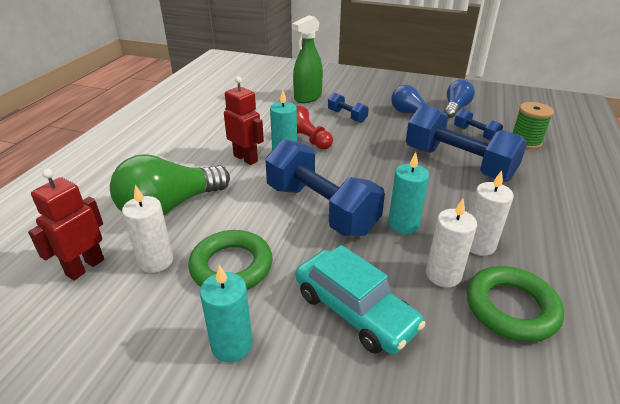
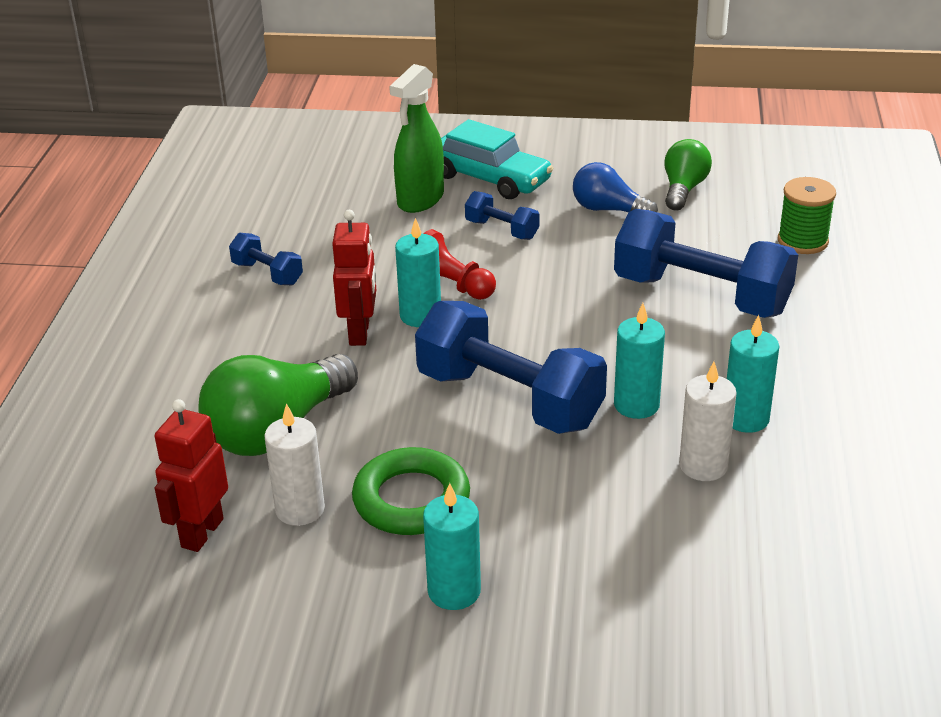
camera: 10 degrees left, 0 degrees up
red robot [224,76,264,165] -> red robot turned 60 degrees clockwise [332,210,376,346]
turquoise car [296,245,426,354] -> turquoise car moved to [441,119,553,199]
blue light bulb [444,79,475,118] -> green light bulb [664,139,712,211]
blue dumbbell [454,109,503,141] -> blue dumbbell moved to [229,233,303,285]
green ring [467,266,564,342] -> none
white candle [470,170,514,256] -> turquoise candle [727,315,780,433]

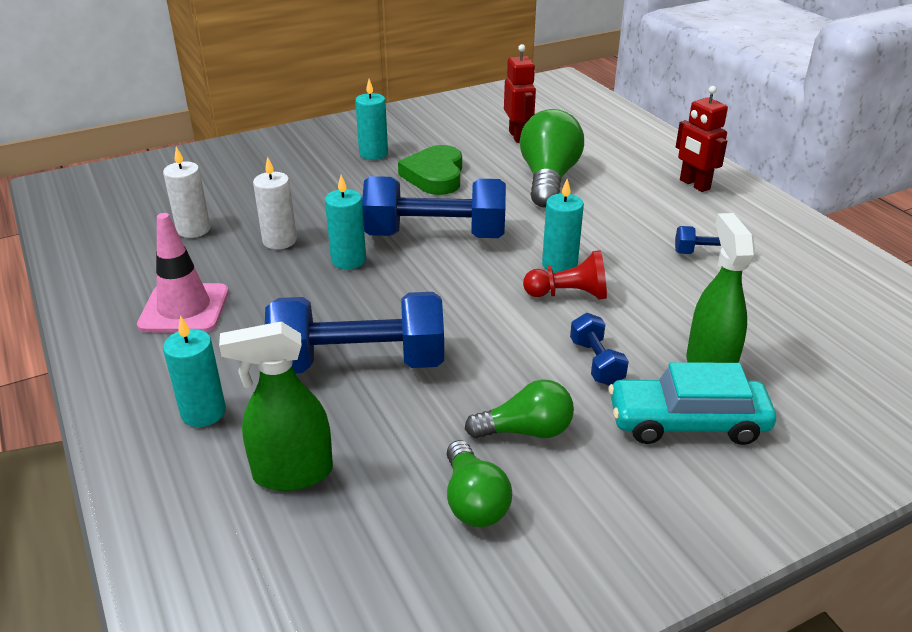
camera: 145 degrees right, 0 degrees up
white candle [264,404,325,526] -> white candle moved to [163,147,210,238]
red robot [332,210,376,346] -> red robot moved to [676,86,728,192]
green ring [352,447,470,535] -> green heart [398,145,462,195]
blue dumbbell [465,191,539,240] -> blue dumbbell turned 75 degrees clockwise [570,313,629,385]
blue light bulb [573,162,658,212] -> green light bulb [465,379,574,439]
turquoise candle [727,315,780,433] -> turquoise candle moved to [163,316,226,427]
green spool [778,177,836,254] -> green spray bottle [219,321,333,491]
none -> pink traffic cone [137,213,229,332]

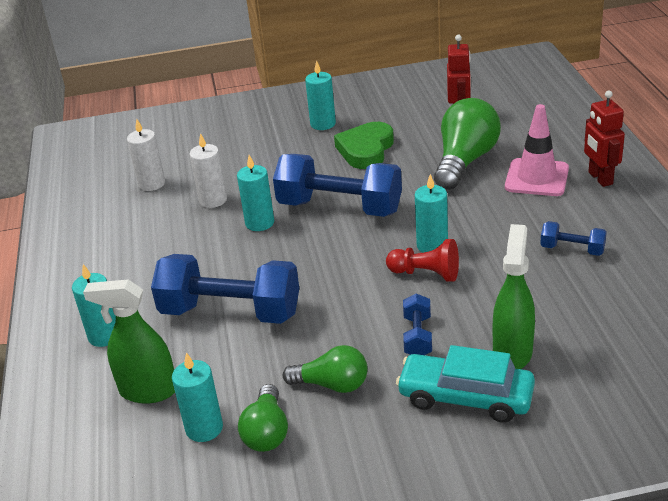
camera: 20 degrees right, 0 degrees up
pink traffic cone [137,213,229,332] -> pink traffic cone moved to [505,104,569,196]
none -> turquoise candle [172,352,223,442]

